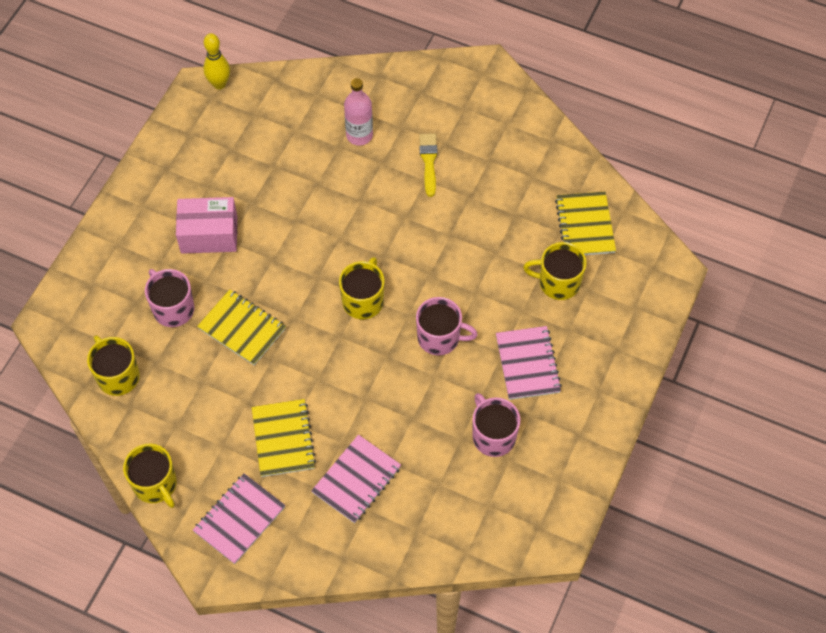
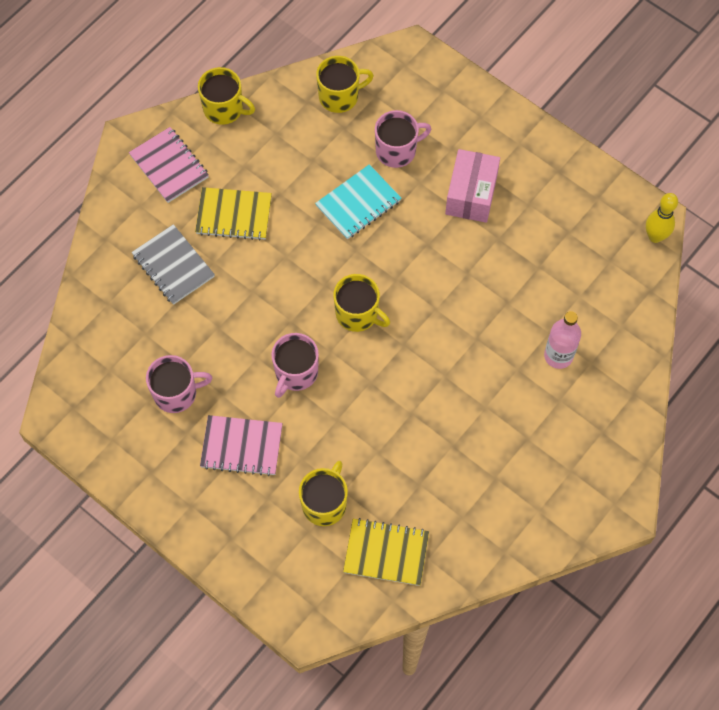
camera: 105 degrees right, 5 degrees up
yellow mug [123,444,177,508] -> yellow mug turned 135 degrees counterclockwise [198,67,255,125]
yellow notebook [197,289,286,365] -> turquoise notebook [315,164,401,239]
pink notebook [311,435,401,523] -> grey notebook [132,224,215,305]
yellow brush [419,133,438,197] -> none

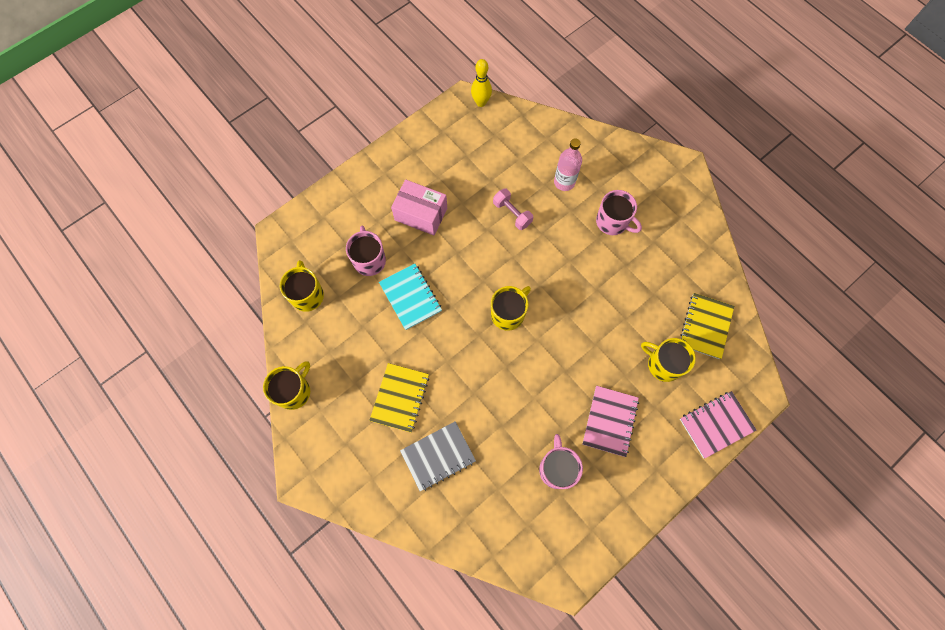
camera: 80 degrees left, 5 degrees up
pink notebook [129,127,209,203] -> pink notebook moved to [680,391,756,458]
pink mug [271,333,319,398] -> pink mug moved to [596,190,642,235]
none -> pink dumbbell [493,189,533,230]

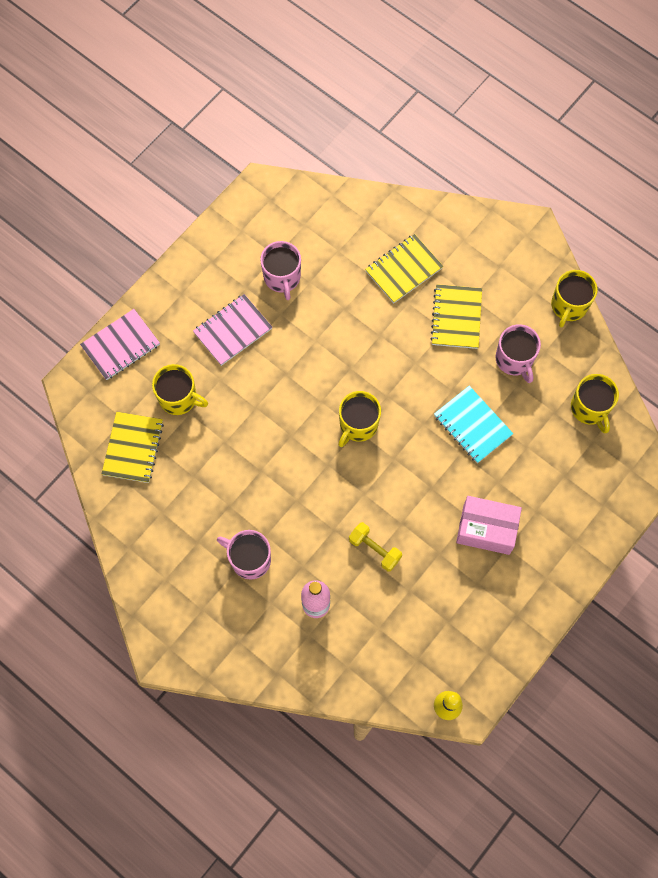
camera: 170 degrees right, 0 degrees up
pink mug [346,225,386,276] -> pink mug moved to [495,324,541,383]
grey notebook [400,421,476,491] -> yellow notebook [365,234,443,303]
pink dumbbell [493,189,533,230] -> yellow dumbbell [349,522,402,571]
pink notebook [582,386,639,457] -> pink notebook turned 45 degrees clockwise [193,294,272,366]

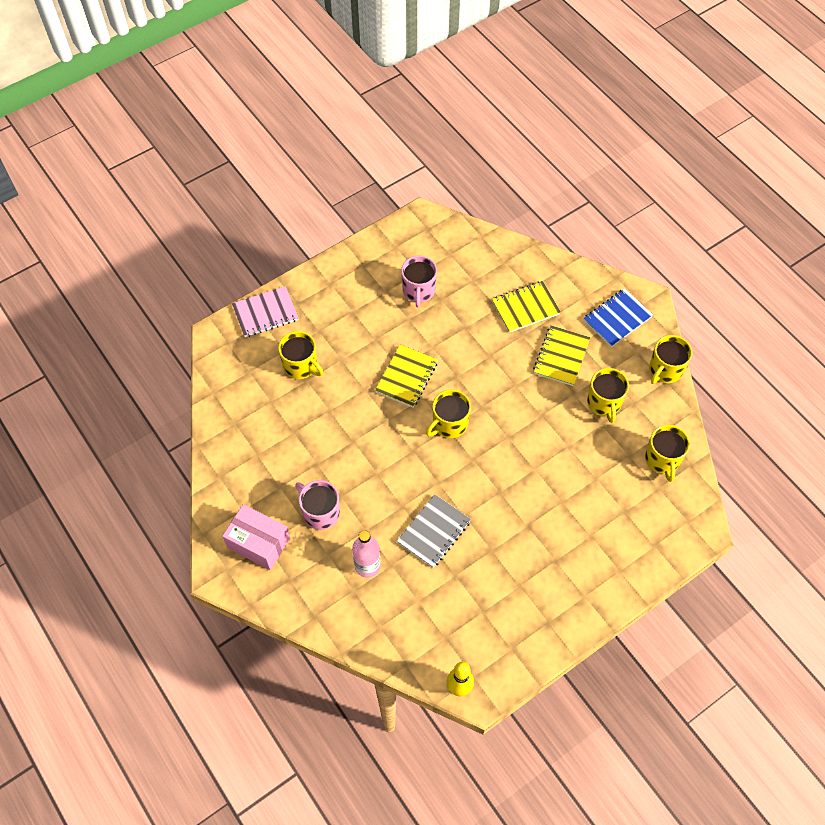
camera: 15 degrees right, 10 degrees down
yellow notebook [102,412,164,483] -> yellow notebook moved to [375,345,438,408]
pink notebook [193,294,272,366] -> none
yellow dumbbell [349,522,402,571] -> grey notebook [397,494,471,568]
turquoise notebook [434,386,513,463] -> none
pink box [456,496,522,555] -> pink box moved to [222,504,290,570]
pink mug [495,324,541,383] -> yellow mug [587,368,629,423]
none -> blue notebook [584,288,653,347]

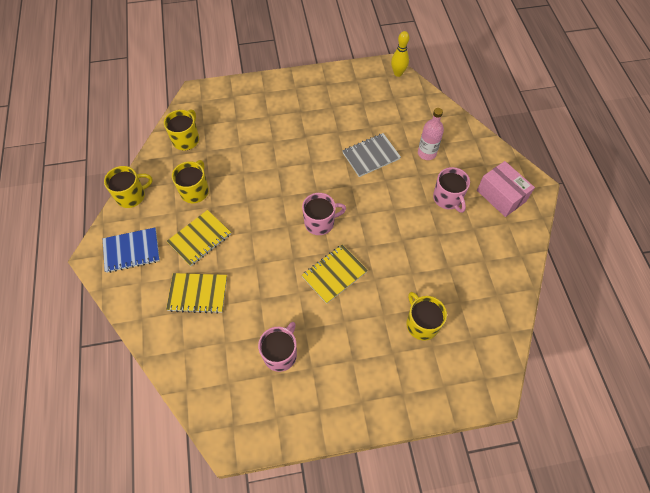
camera: 155 degrees left, 0 degrees up
pink notebook [232,286,299,337] -> none
yellow mug [426,389,471,438] -> pink mug [302,193,346,235]

